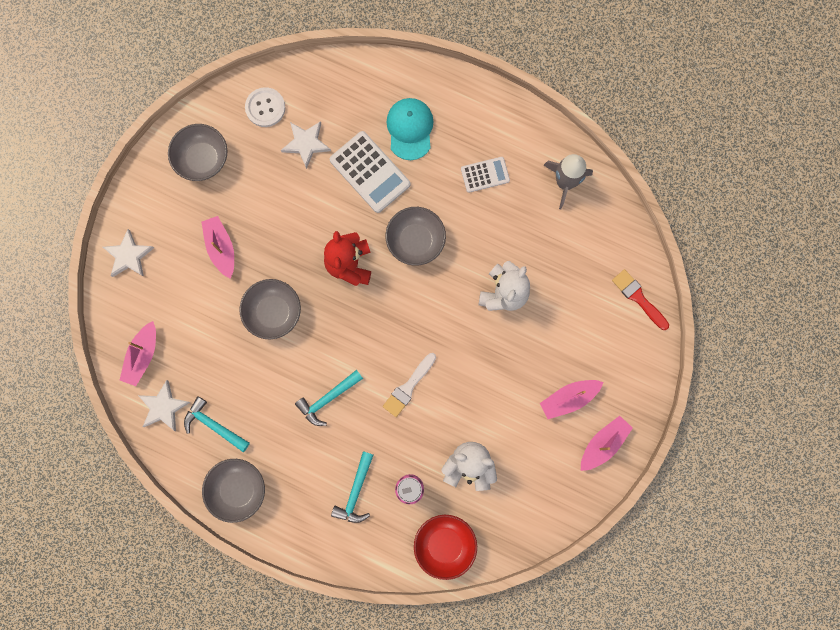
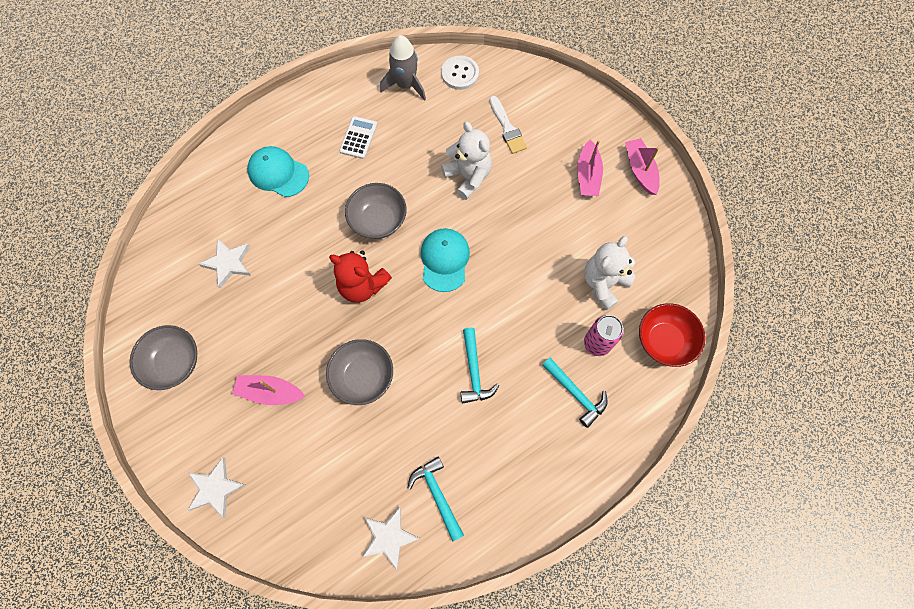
camera: 60 degrees left, 10 degrees down
pink boat [120,321,156,386] -> none
turquoise hammer [184,396,250,452] -> turquoise hammer turned 90 degrees clockwise [408,457,464,542]
grey bowl [202,459,265,523] -> none
white button [245,87,285,127] -> white button moved to [441,55,479,90]
white calculator [330,131,410,213] -> none
white brush [383,353,436,417] -> white brush moved to [489,96,527,154]
red brush [612,269,669,330] -> none
none -> turquoise cap [421,228,470,292]

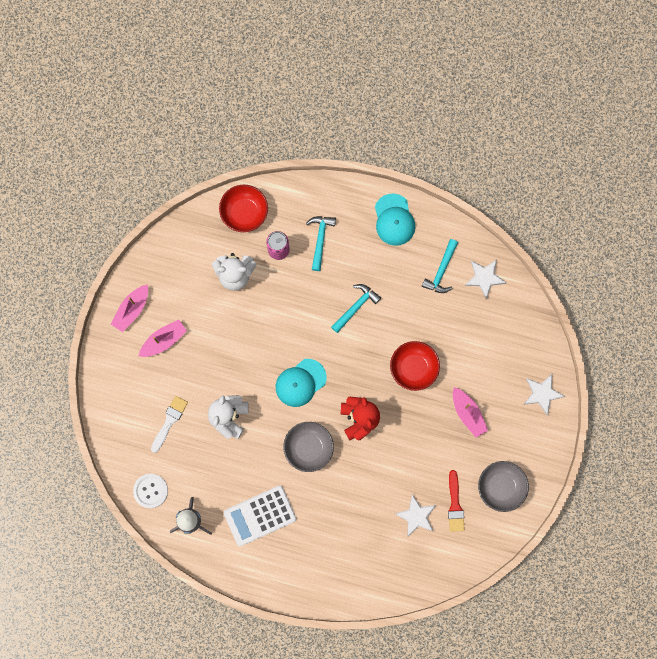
camera: 130 degrees left, 10 degrees up
turquoise cap [247,146,309,197] -> turquoise cap moved to [375,193,415,246]
grey bowl [326,339,393,405] -> red bowl [390,341,440,391]
white calculator [339,116,377,159] -> white calculator [224,485,296,546], size x1.69
none -> red brush [448,470,465,532]

